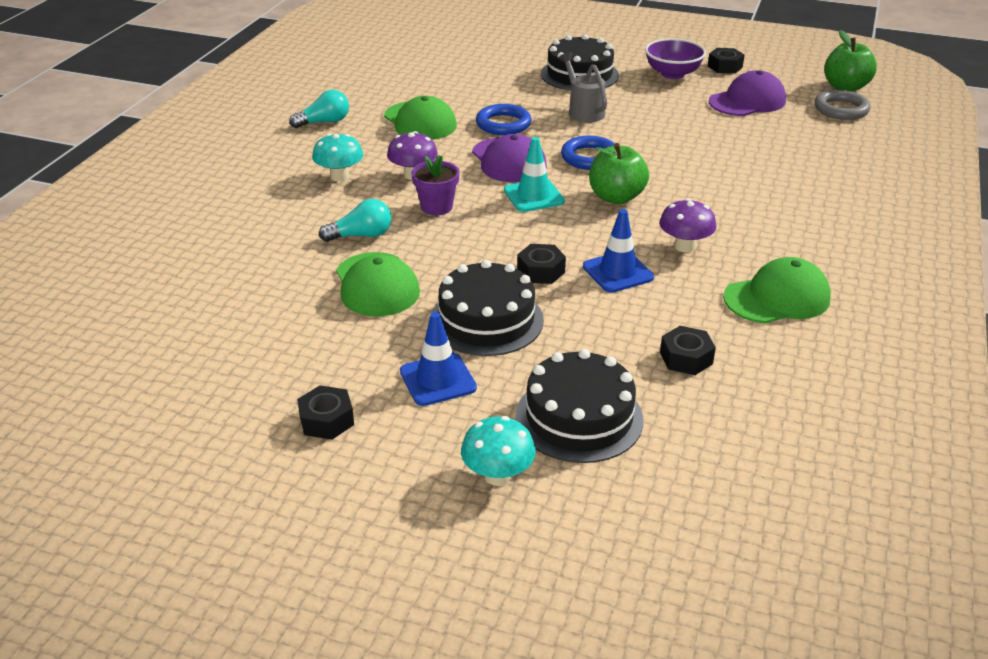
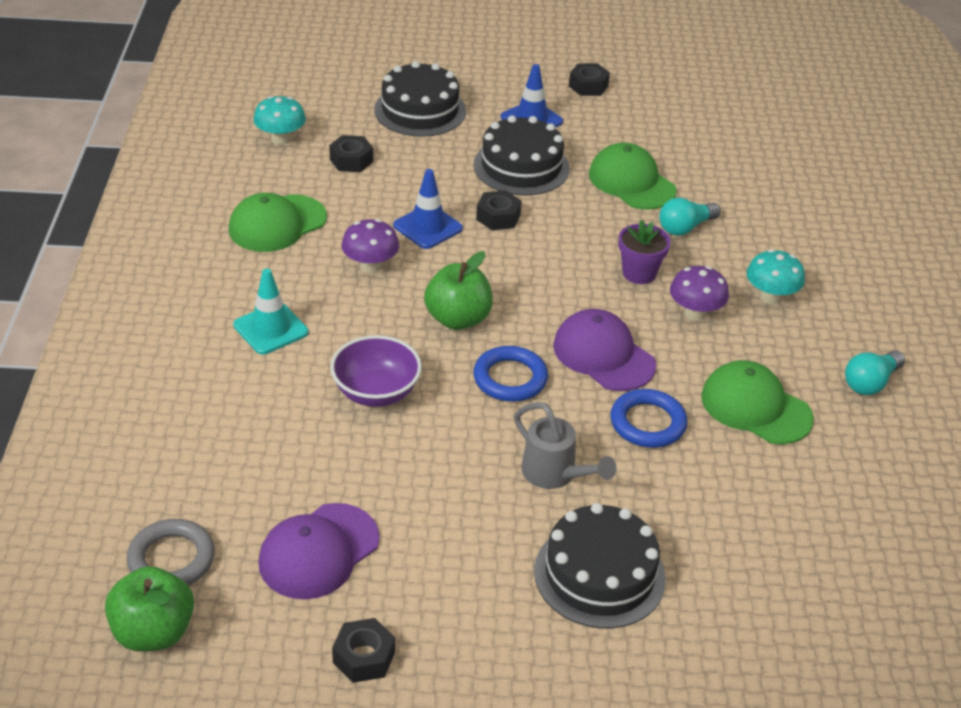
camera: 160 degrees right, 5 degrees up
turquoise mushroom [461,416,536,486] -> turquoise mushroom moved to [253,96,306,145]
turquoise traffic cone [504,137,565,212] -> turquoise traffic cone moved to [233,269,309,354]
purple bowl [645,38,706,79] -> purple bowl moved to [330,335,422,407]

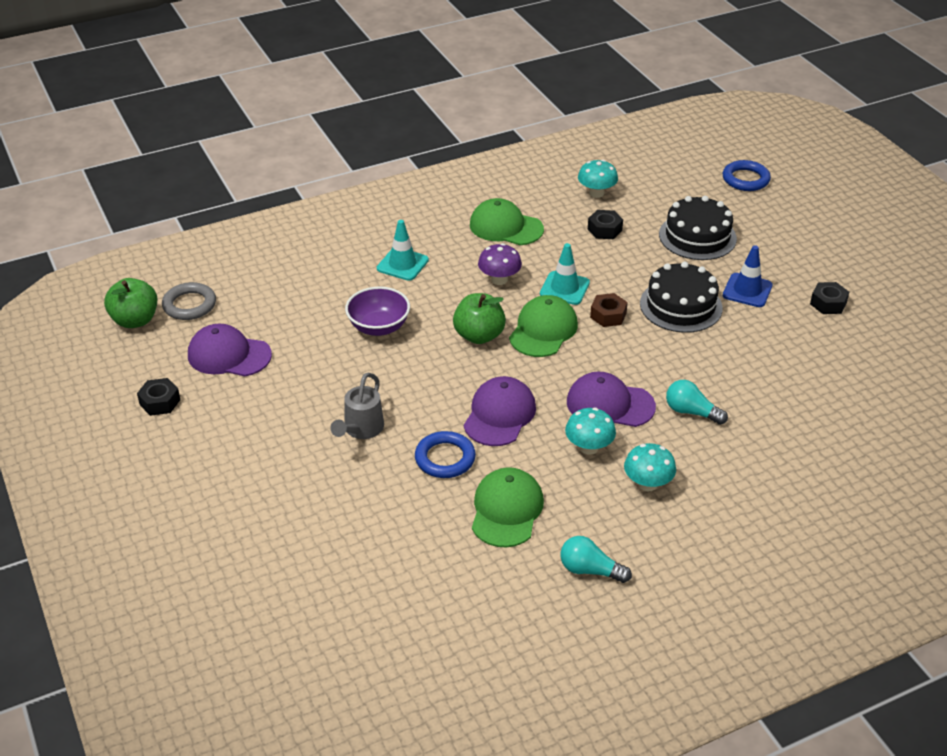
camera: 65 degrees right, 0 degrees up
blue traffic cone [393,169,463,249] -> turquoise traffic cone [540,243,590,305]
blue ring [473,346,548,402] -> blue ring moved to [723,160,771,191]
black nut [476,190,522,230] -> brown nut [590,293,628,327]
black cake [534,503,666,628] -> none
green cap [589,143,677,210] -> green cap moved to [509,295,578,357]
purple flower pot [618,220,671,284] -> purple cap [567,372,656,427]
purple mushroom [670,266,729,321] -> turquoise mushroom [565,408,616,455]

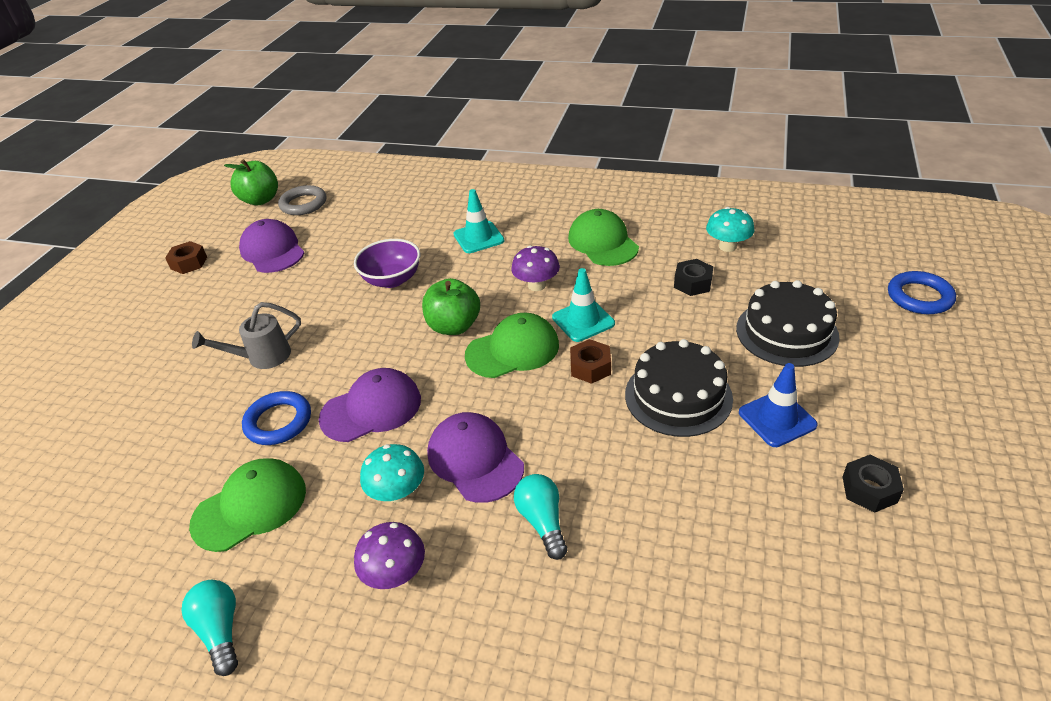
camera: 45 degrees right, 0 degrees up
black nut [137,378,180,416] -> brown nut [165,241,207,274]
turquoise mushroom [624,443,676,491] -> purple mushroom [354,522,425,589]

